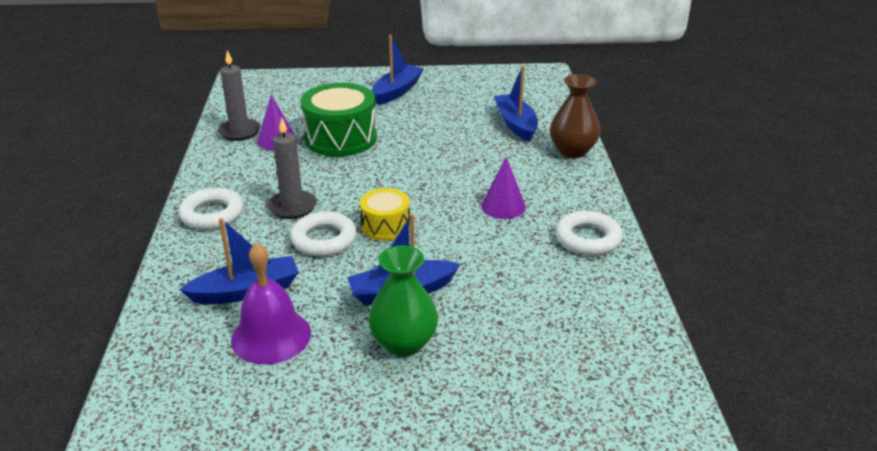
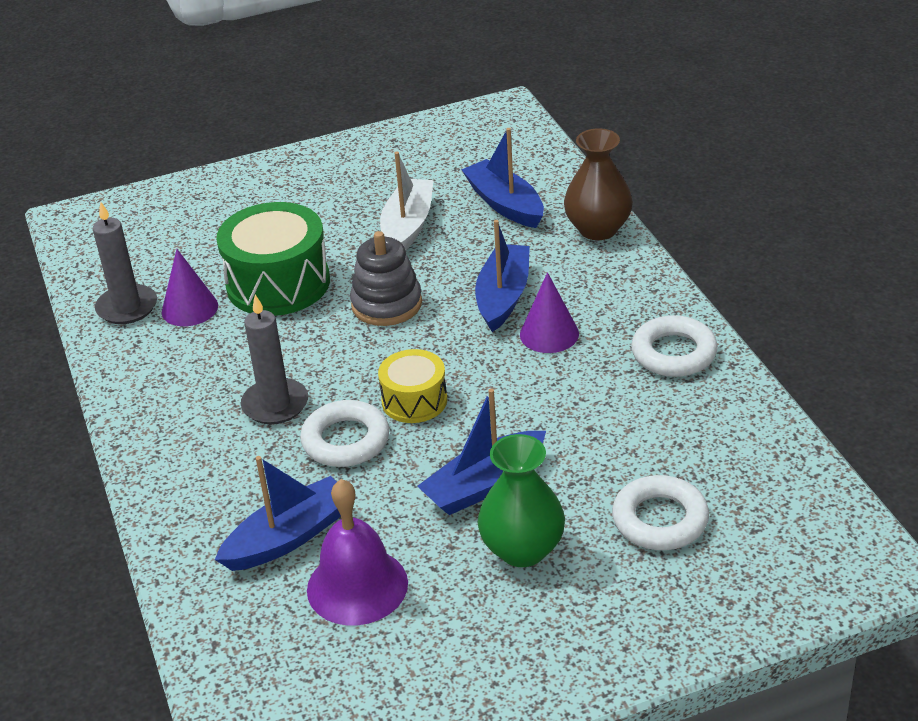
camera: 15 degrees left, 5 degrees up
white ring [178,188,243,230] -> white ring moved to [612,475,709,550]
blue boat [371,35,424,105] -> blue boat moved to [475,220,530,332]
none -> grey stacking toy [350,231,422,326]
none -> white boat [380,152,433,250]

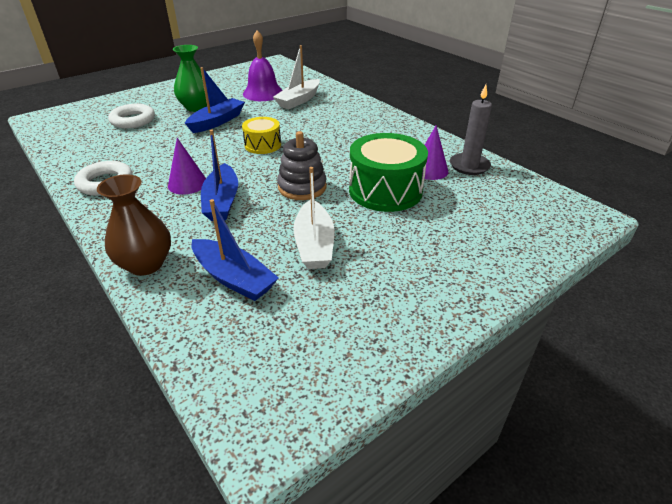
camera: 160 degrees right, 0 degrees up
blue boat [215,456,341,571] -> white boat [273,45,320,109]
grey candle [241,294,308,424] -> none
white ring [300,400,389,467] -> none

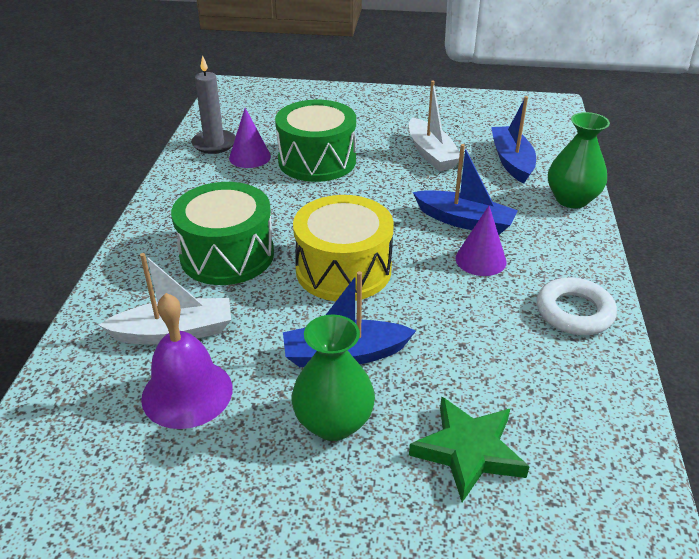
camera: 135 degrees left, 0 degrees up
brown vase [97,174,171,276] -> green vase [548,112,610,208]
white ring [108,104,155,129] -> green star [409,396,530,502]
blue boat [201,130,238,221] -> blue boat turned 75 degrees clockwise [413,144,518,235]
yellow drum [242,117,281,154] -> yellow drum [293,195,394,301], size x1.75
grey stacking toy [277,131,327,200] -> none
white boat [293,167,335,269] -> white boat turned 120 degrees clockwise [409,80,460,171]
none -> green drum [171,182,274,285]

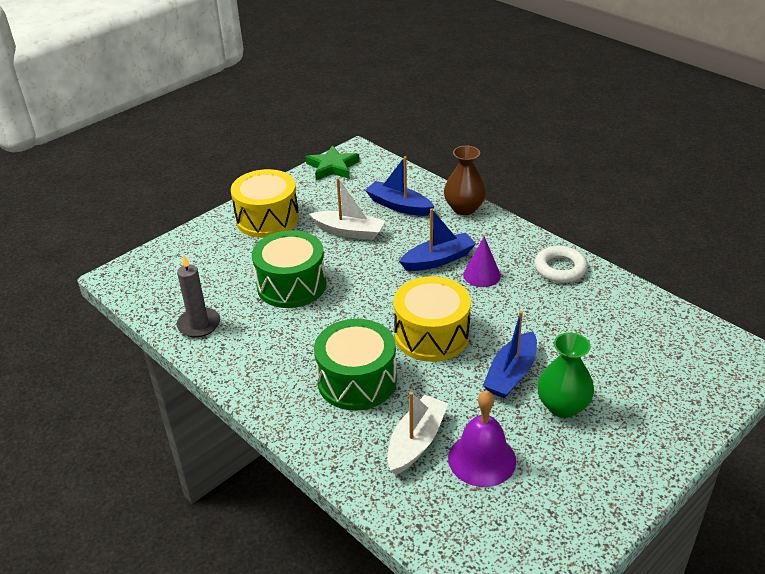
camera: 50 degrees left, 0 degrees up
purple cone [229,108,271,168] -> none
green star [409,396,530,502] -> green star moved to [306,145,360,180]
green vase [548,112,610,208] -> brown vase [444,146,486,215]
none -> yellow drum [231,169,299,238]

